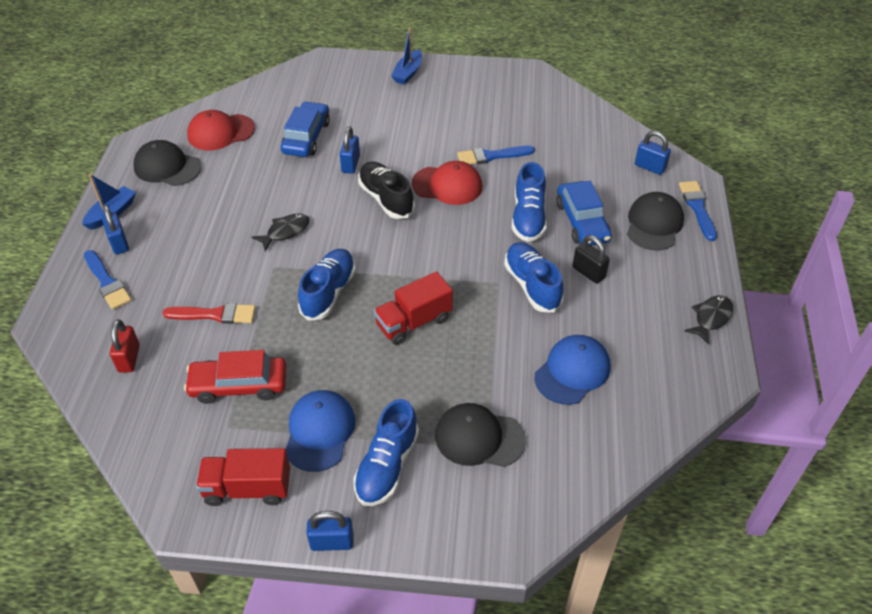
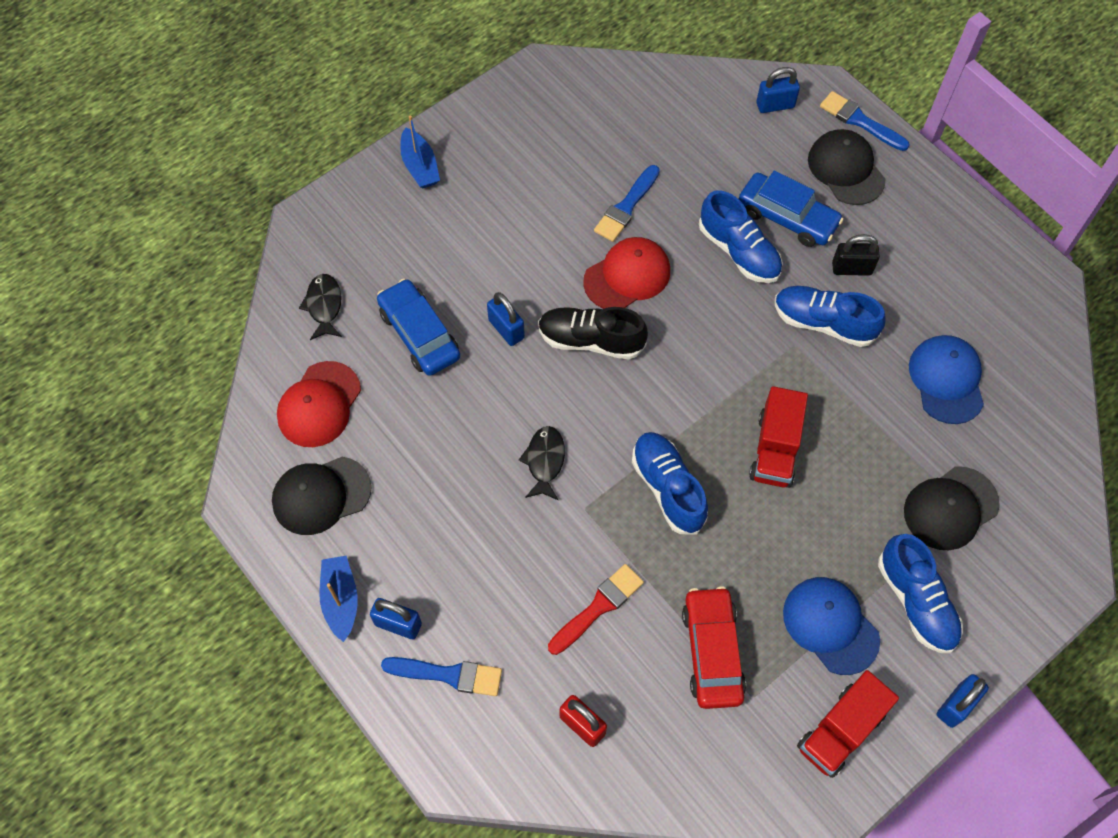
camera: 45 degrees left, 15 degrees up
red car [184,350,286,404] -> red car turned 135 degrees clockwise [682,586,746,709]
black fish [684,295,733,344] -> black fish moved to [299,274,342,340]

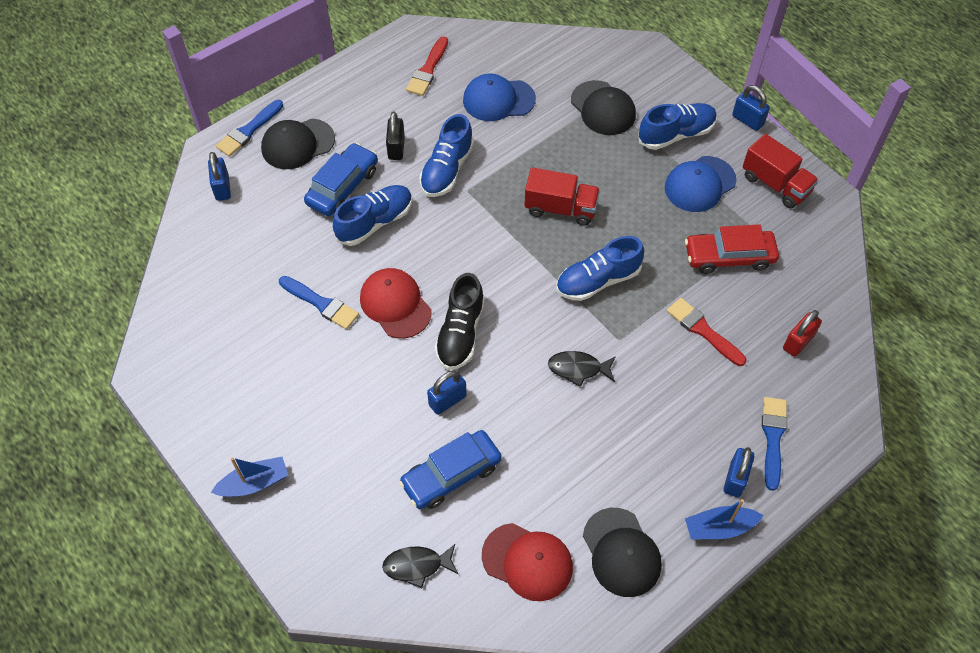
camera: 90 degrees left, 5 degrees down
none -> red brush [406,36,448,96]

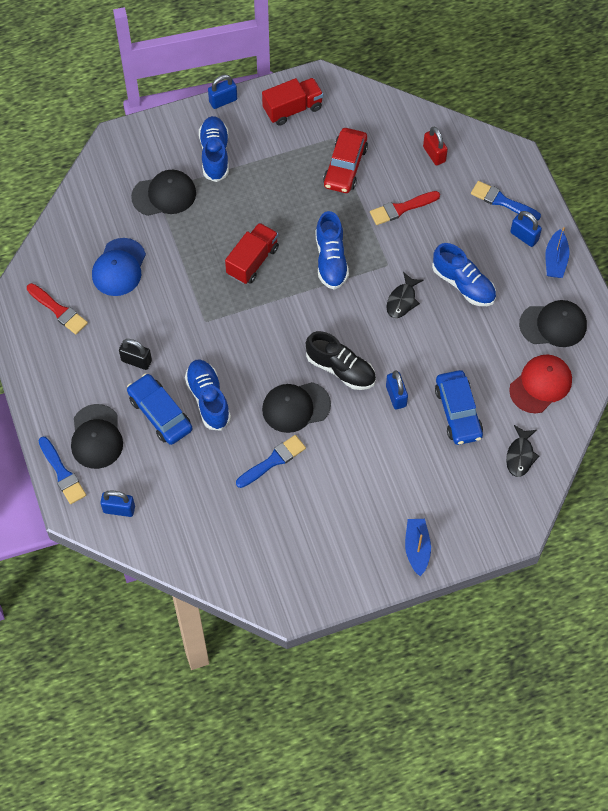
camera: 70 degrees left, 5 degrees up
red cap [360,268,432,339] -> black cap [262,382,331,433]
blue shoe [420,114,474,197] -> blue shoe moved to [432,243,496,306]
blue cap [665,156,737,212] -> none

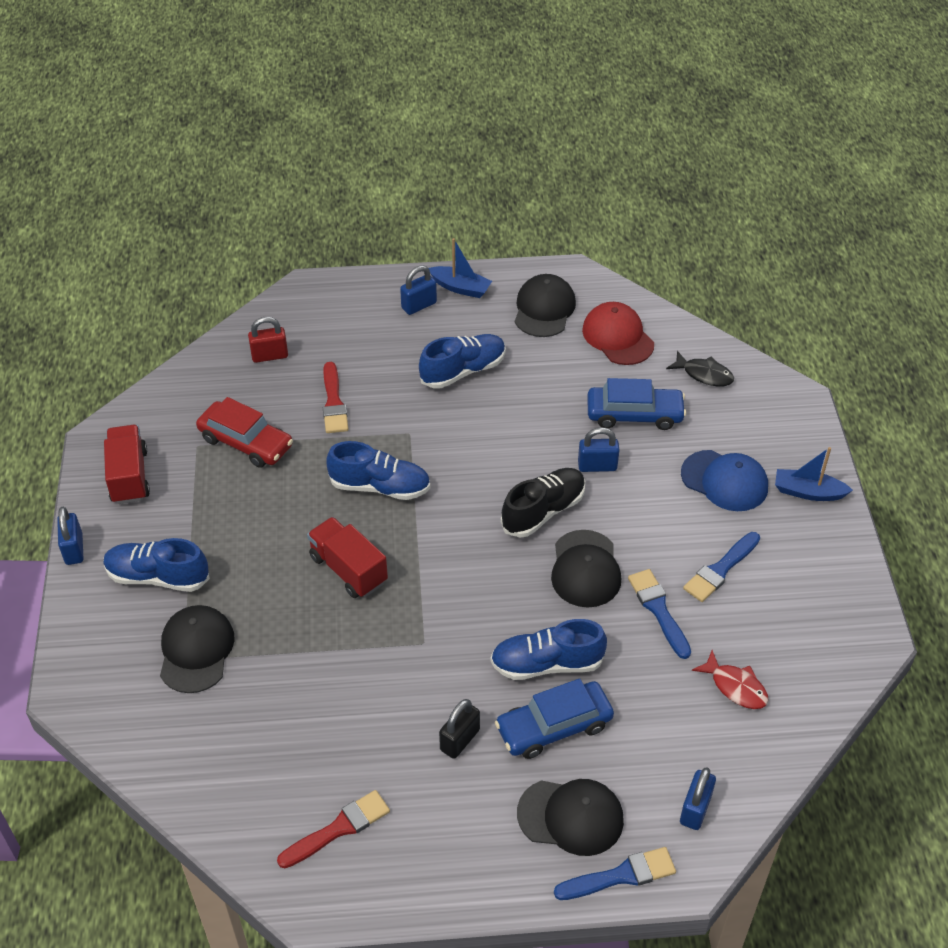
camera: 75 degrees left, 15 degrees down
blue cap [92,238,146,296] -> blue cap moved to [681,450,768,511]
black fish [387,272,424,318] -> none
blue brush [471,181,541,221] -> blue brush moved to [683,532,760,602]
none -> red fish [692,650,769,709]

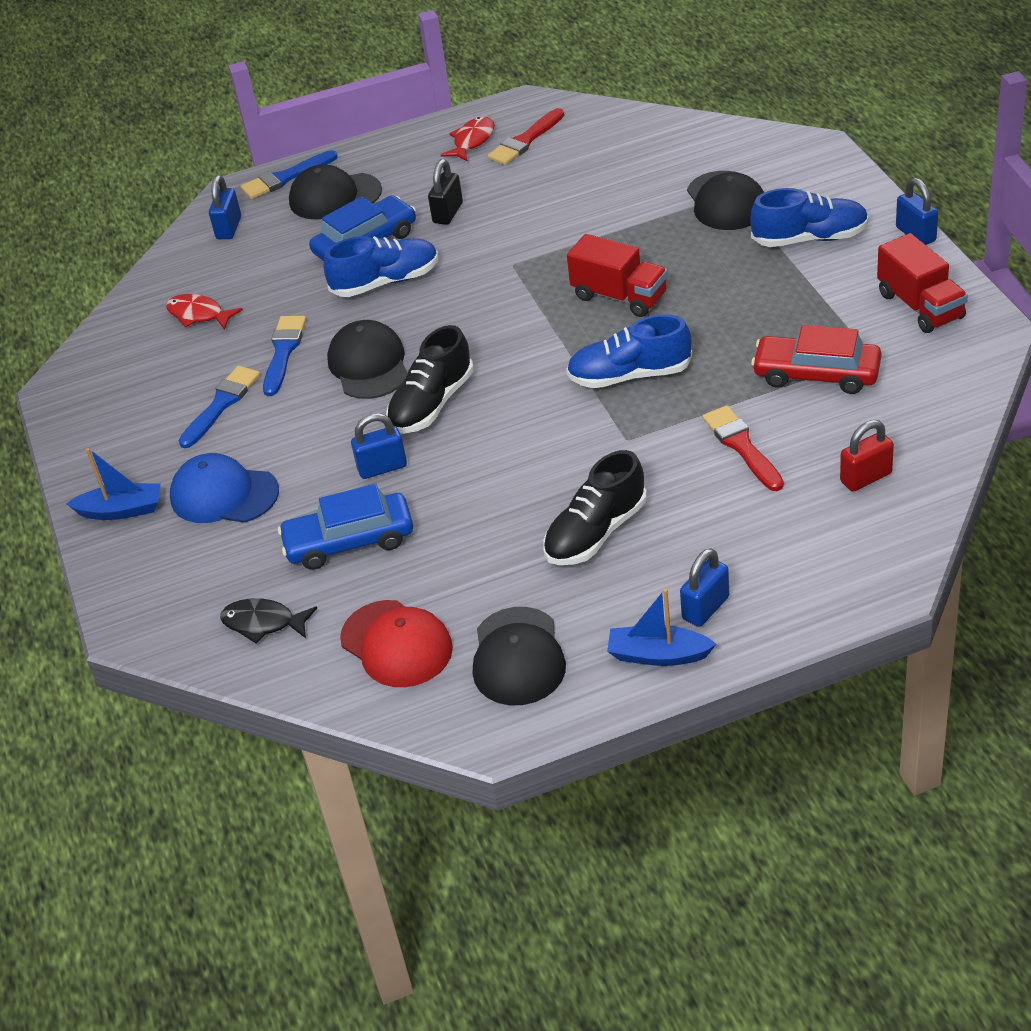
camera: 170 degrees right, 5 degrees down
blue shoe [419,334,506,389] -> black shoe [543,450,647,565]
blue brush [628,569,691,659] -> blue brush turned 135 degrees counterclockwise [263,316,306,396]
none -> red fish [441,117,494,162]

